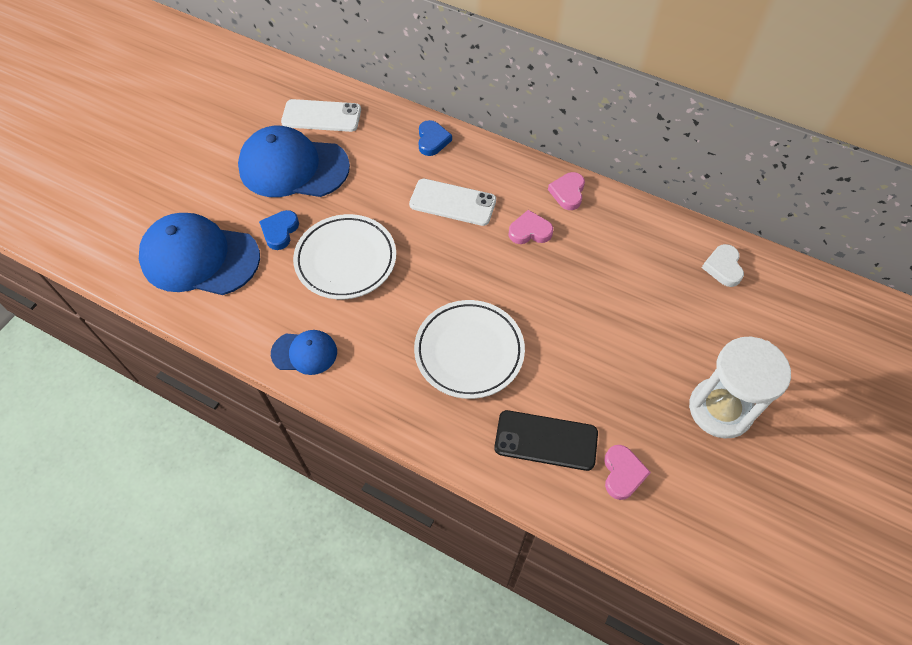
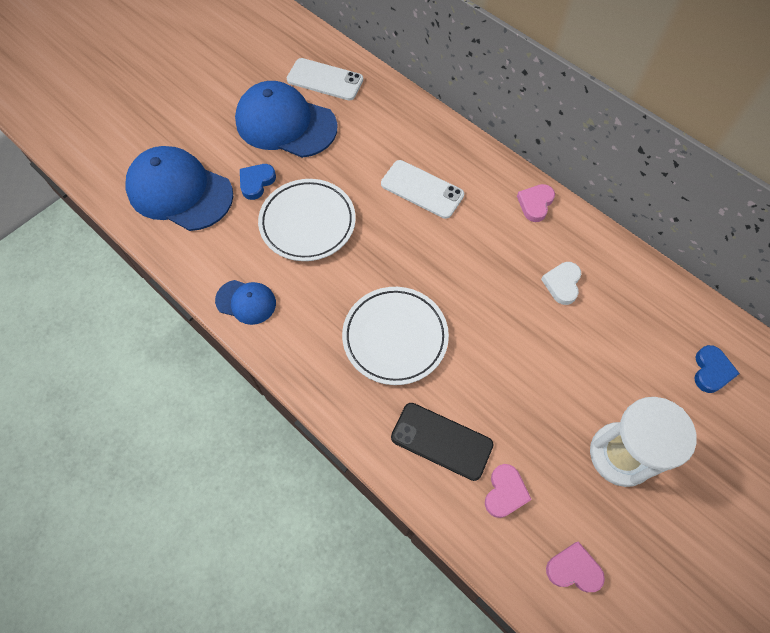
camera: 15 degrees right, 5 degrees up
blue heart [418,120,452,156] -> blue heart moved to [694,345,740,393]
pink heart [508,210,553,244] -> pink heart moved to [546,541,605,592]
white heart [702,244,744,287] -> white heart moved to [541,262,581,305]

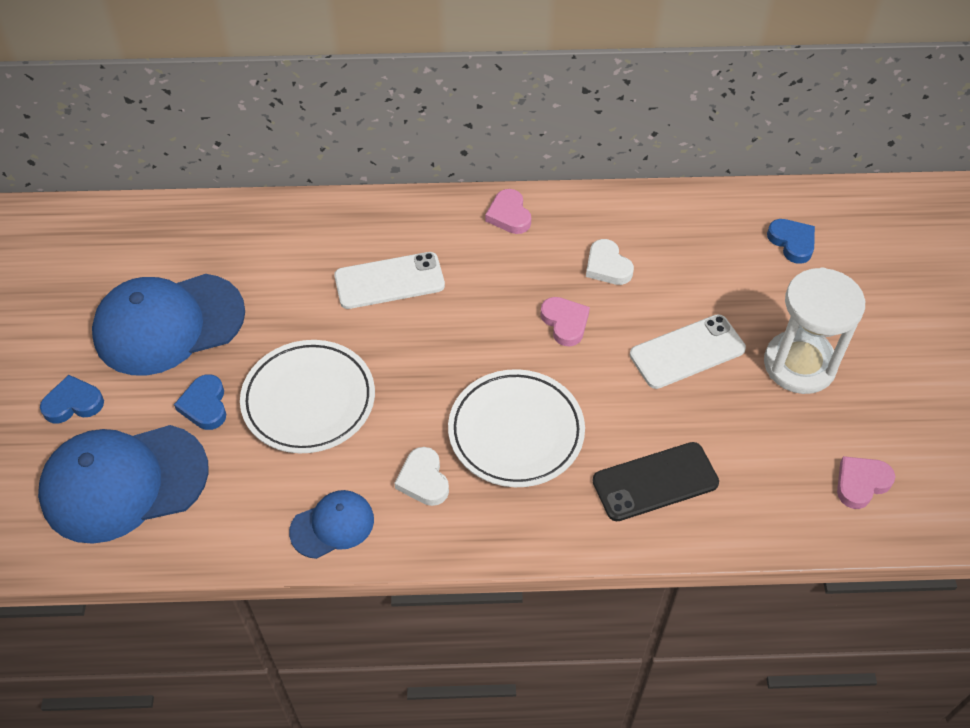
camera: 45 degrees left, 10 degrees down
white phone [287,58,363,101] -> white phone moved to [630,314,746,389]
pink heart [485,464,532,518] -> pink heart moved to [540,297,590,347]
none -> blue heart [40,375,104,424]
none -> white heart [394,447,449,506]

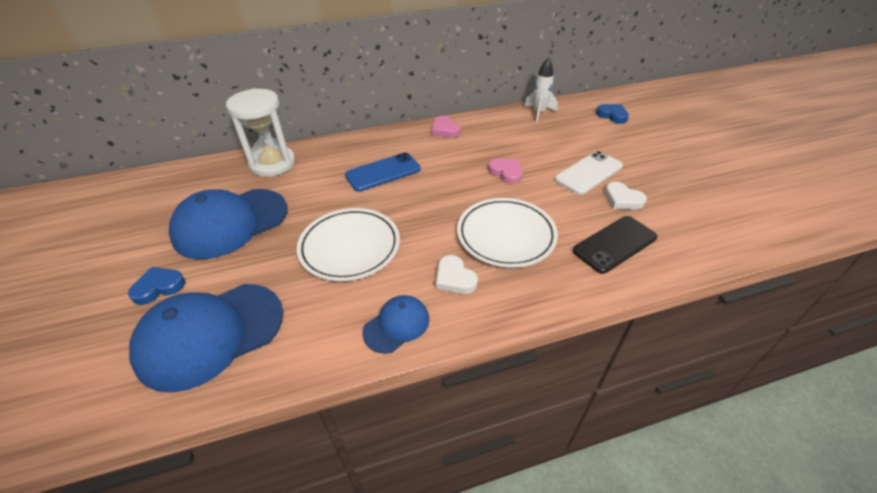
camera: 15 degrees left, 10 degrees down
blue heart [174,374,226,430] -> none
white phone [334,252,445,309] -> blue phone [345,152,421,192]
white heart [586,239,634,285] -> white heart moved to [605,182,647,210]
white hourglass [764,267,865,394] -> white hourglass moved to [226,88,295,177]
pink heart [837,456,895,509] -> none
none -> white rocket [524,57,558,123]

